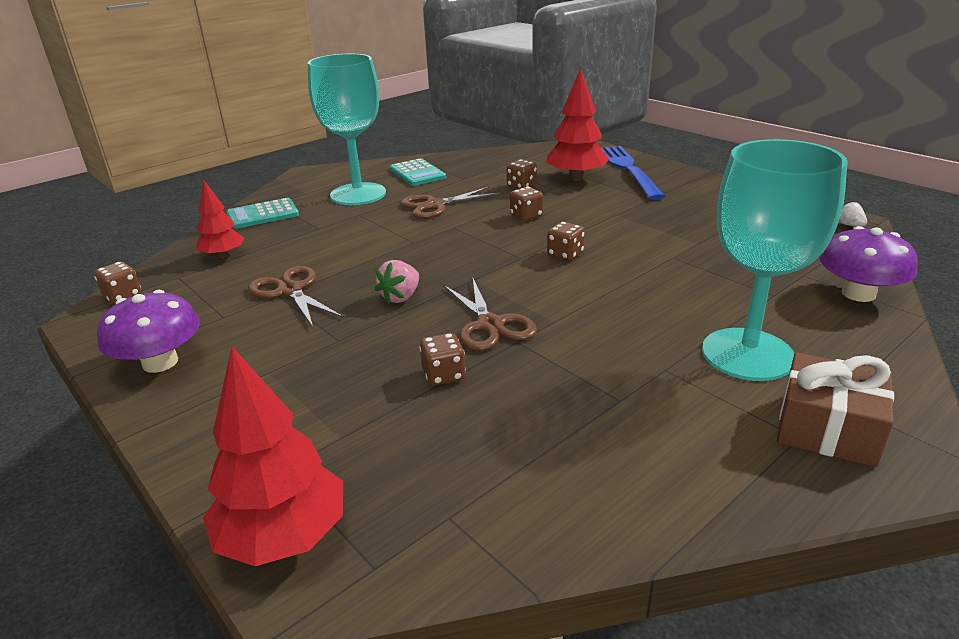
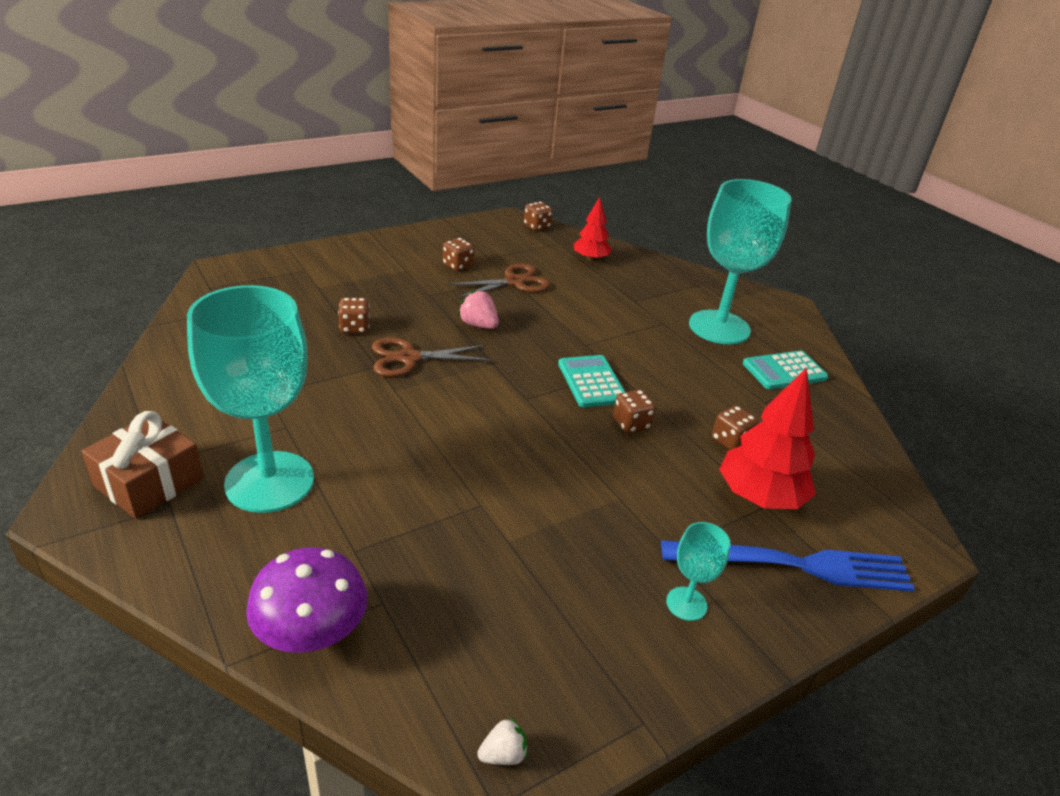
camera: 95 degrees right, 5 degrees up
purple mushroom [97,290,200,373] -> none
red tree [203,347,343,566] -> none
turquoise calculator [227,198,299,229] -> turquoise calculator moved to [558,355,625,407]
brown scissors [401,186,501,219] -> none
brown dice [547,222,585,261] -> brown dice moved to [443,238,474,271]
none -> turquoise goblet [666,522,730,621]

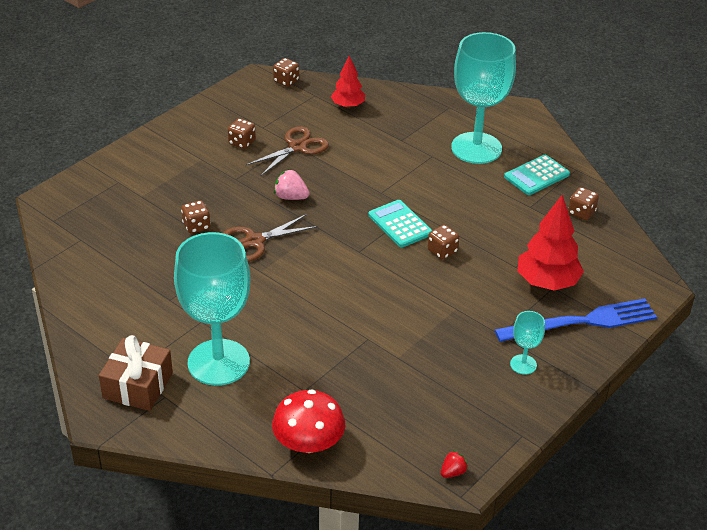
camera: 15 degrees left, 5 degrees up
purple mushroom [246,547,368,653] -> red mushroom [272,389,345,453]
white strawberry [477,717,528,765] -> red strawberry [441,450,468,478]
brown dice [712,406,758,450] -> brown dice moved to [568,187,599,220]

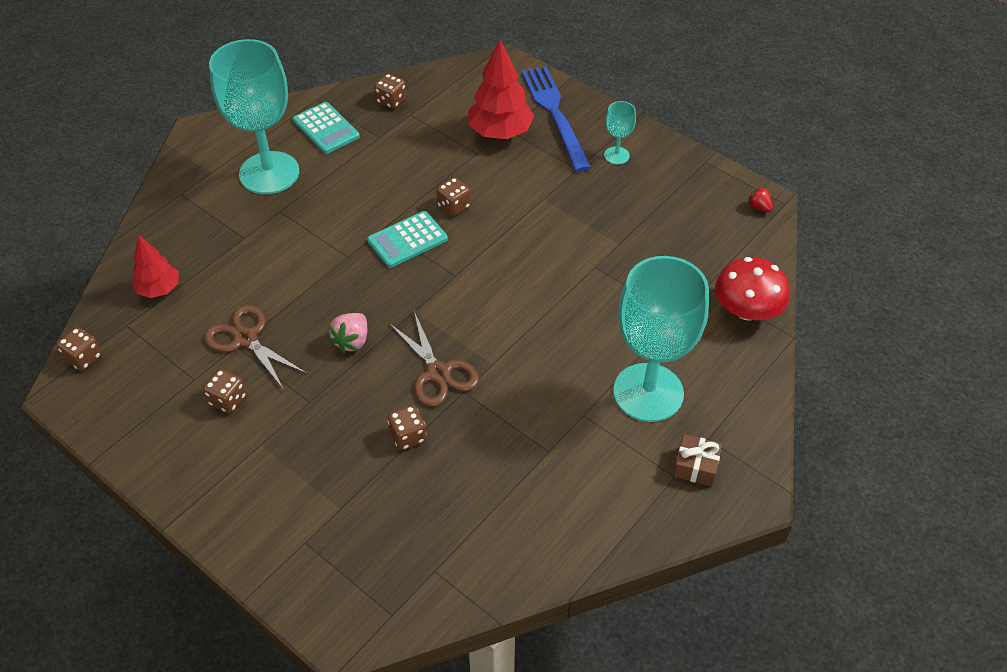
camera: 90 degrees left, 10 degrees up
brown gift [99,335,173,411] -> brown gift [673,434,722,486], size x0.61

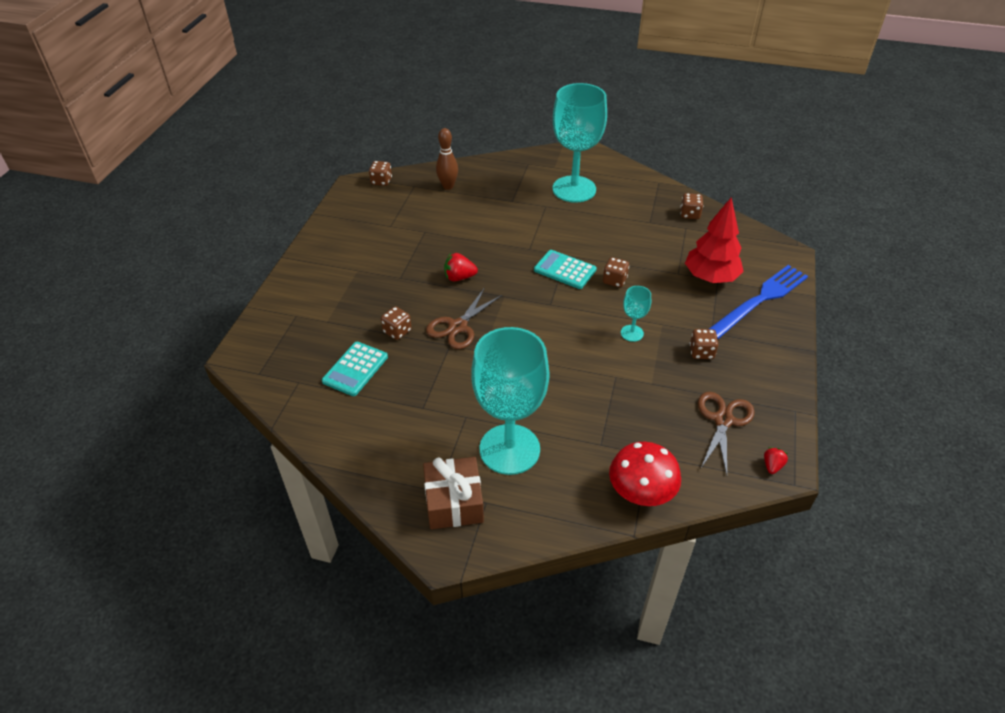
camera: 65 degrees right, 5 degrees down
red tree [132,235,179,298] -> brown bowling pin [436,128,458,190]
brown dice [203,369,246,413] -> brown dice moved to [690,329,718,359]
brown scissors [204,305,307,390] -> brown scissors moved to [698,392,755,475]
turquoise calculator [293,102,360,154] -> turquoise calculator moved to [322,342,388,396]
pink strawberry [329,313,367,353] -> red strawberry [444,253,478,281]
turquoise goblet [604,101,636,165] -> turquoise goblet moved to [621,286,651,342]
brown gift [673,434,722,486] -> brown gift [423,457,484,529], size x1.64

